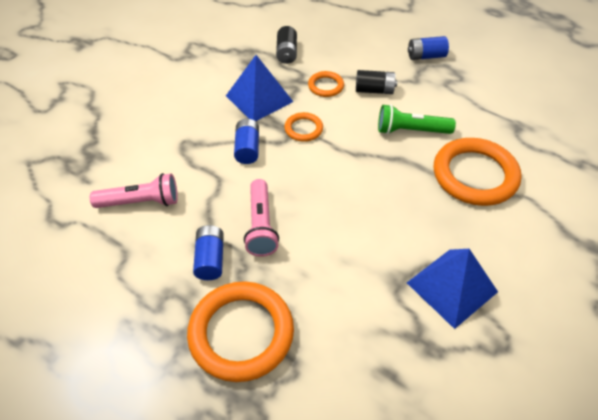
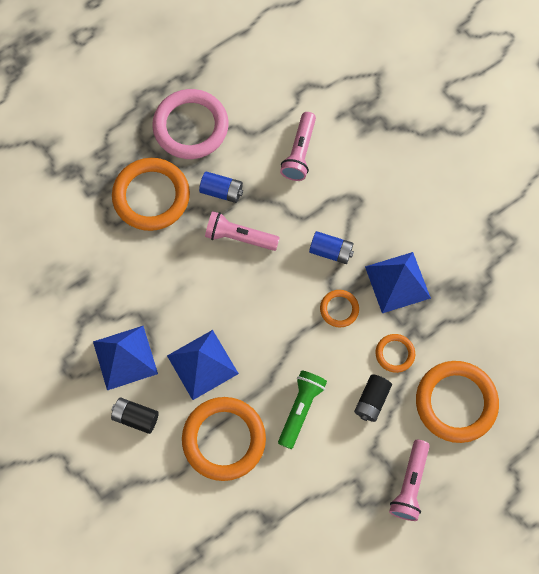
camera: 110 degrees right, 20 degrees up
black battery [276,26,297,64] -> black battery moved to [111,398,159,434]
blue battery [408,36,449,60] -> pink flashlight [389,440,430,521]
none -> pink ring [152,89,229,159]
none -> blue pyramid [167,330,239,400]
none -> orange ring [416,361,499,443]

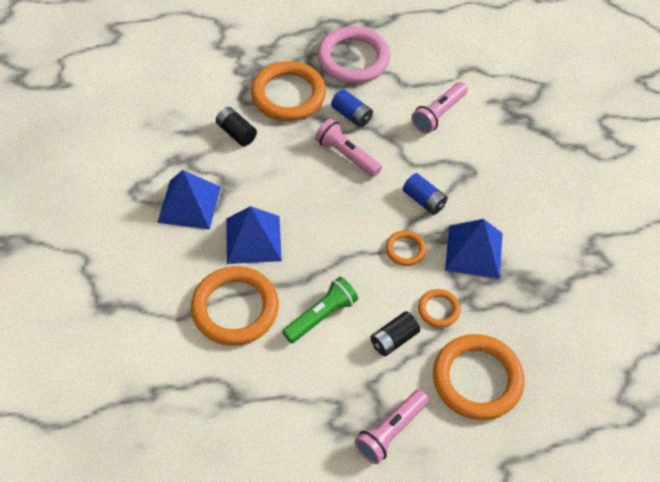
camera: 25 degrees right, 15 degrees down
black battery [111,398,159,434] -> black battery moved to [216,107,257,146]

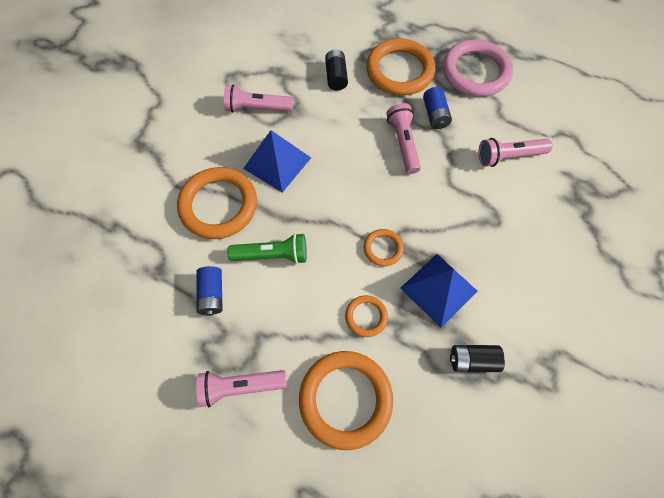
camera: 40 degrees right, 10 degrees up
blue pyramid [157,170,221,230] -> pink flashlight [224,85,293,113]
black battery [370,311,420,356] -> black battery moved to [450,345,505,372]
blue battery [403,173,448,215] -> blue battery moved to [196,266,222,316]

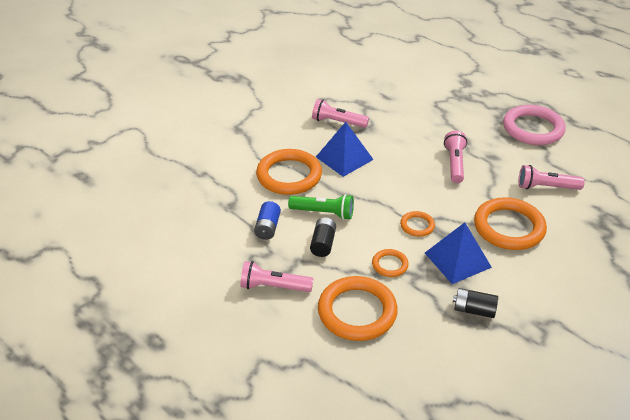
camera: 15 degrees right, 25 degrees down
black battery [325,49,348,91] -> black battery moved to [310,217,336,257]
orange ring [366,39,436,95] -> orange ring moved to [474,197,547,250]
blue battery [423,87,452,129] -> none

